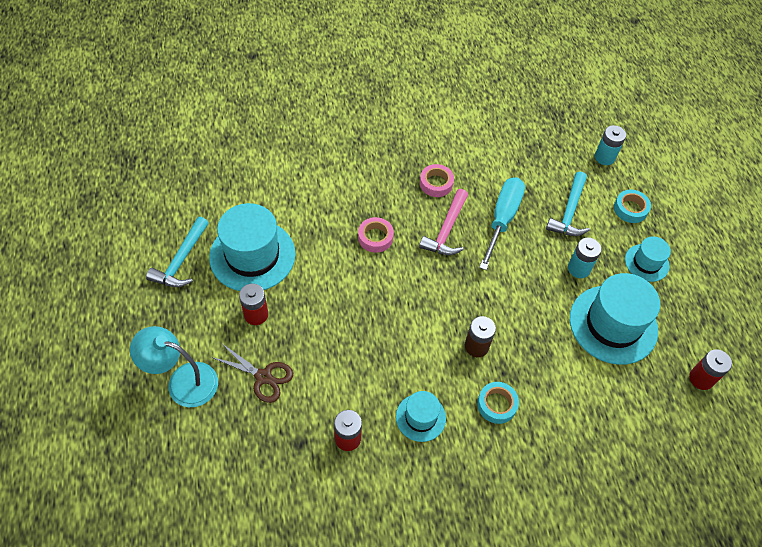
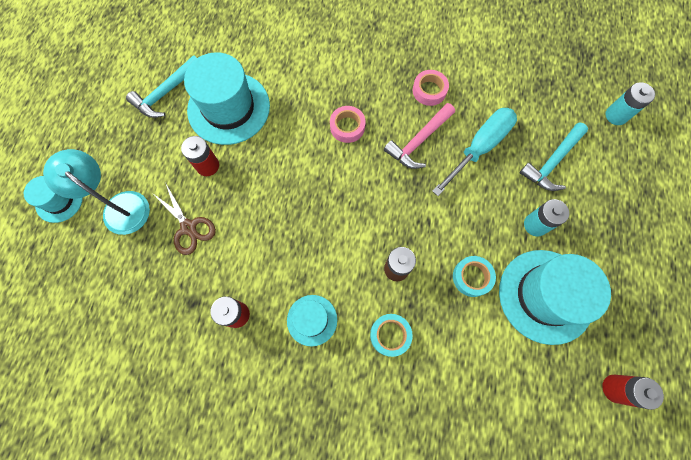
camera: 25 degrees right, 15 degrees up
turquoise tape [614,190,651,223] -> turquoise tape moved to [453,256,496,297]
turquoise hat [625,236,671,282] -> turquoise hat moved to [24,176,83,223]

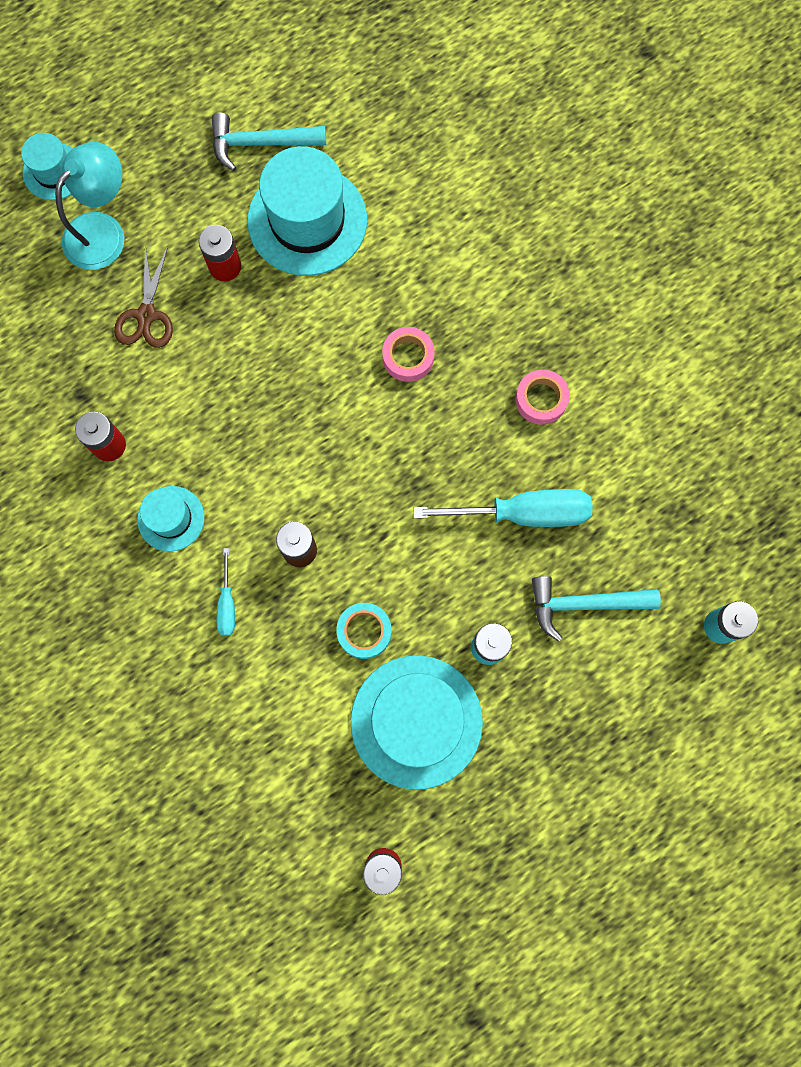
camera: 45 degrees right, 5 degrees up
turquoise lamp [43,149,150,235] -> turquoise lamp turned 45 degrees clockwise [55,142,124,270]
turquoise tape [370,314,413,357] -> turquoise screwdriver [217,548,235,636]
pink hammer [384,103,455,169] -> none

